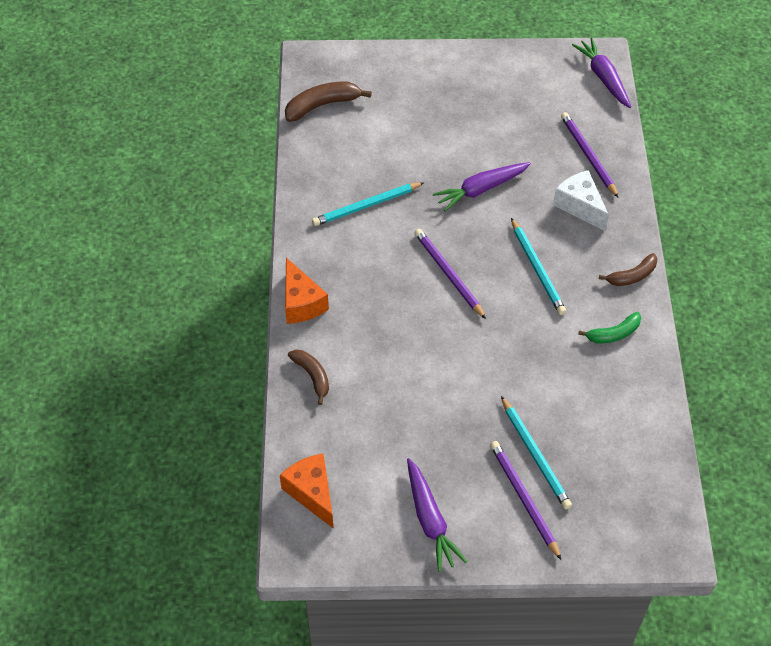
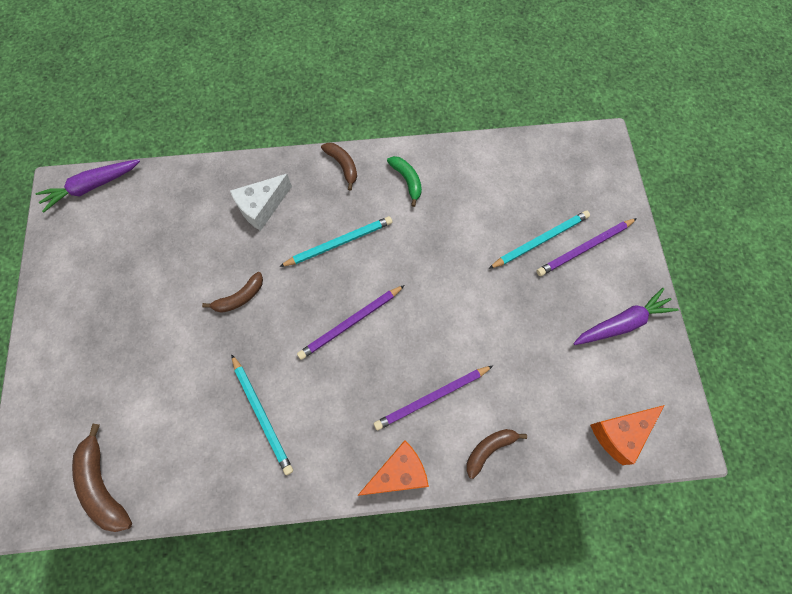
camera: 95 degrees left, 15 degrees up
purple carrot [433,162,531,212] -> brown banana [202,272,263,313]
purple pencil [561,112,619,198] -> purple pencil moved to [374,366,493,430]

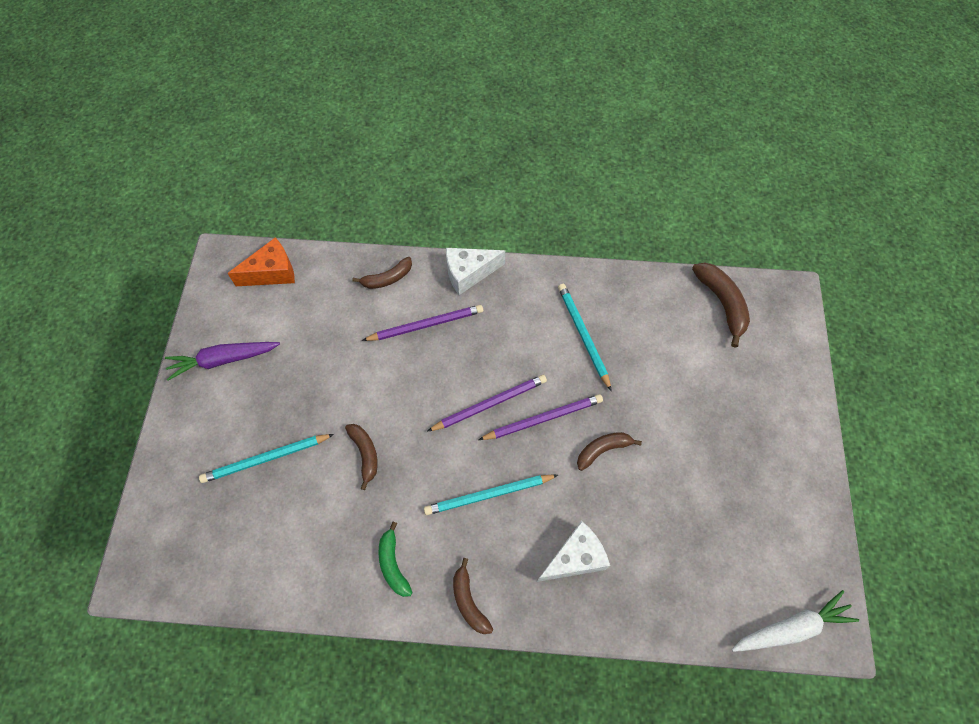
camera: 170 degrees left, 5 degrees down
purple carrot [36,159,140,213] -> white carrot [732,590,859,652]
orange cheese [357,440,429,496] -> white cheese [446,248,505,295]
purple pencil [536,218,637,276] -> purple pencil moved to [479,394,603,440]
none -> brown banana [345,424,378,490]

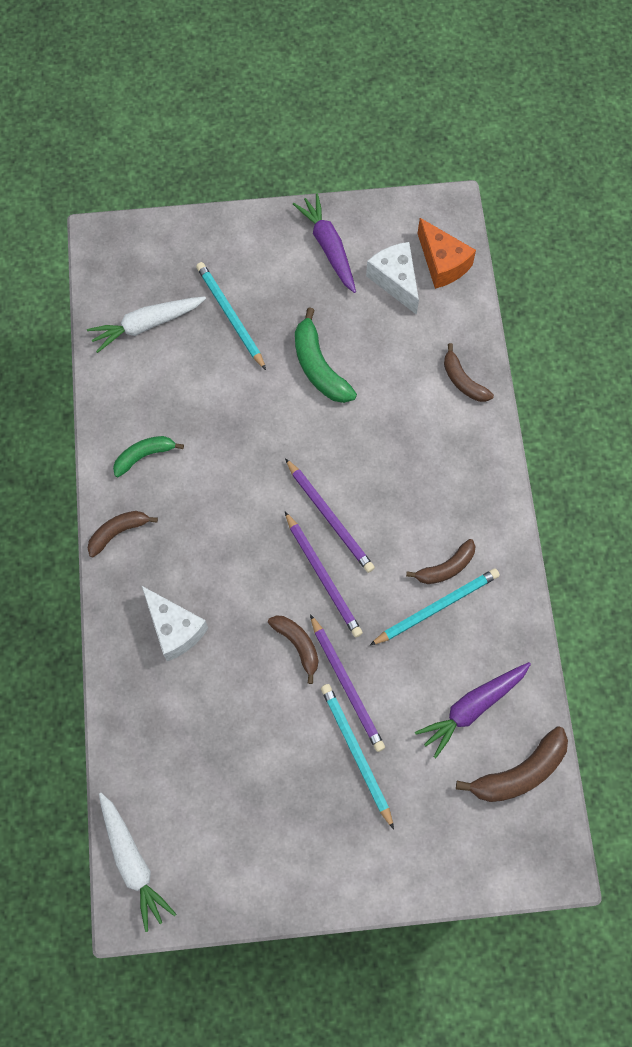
camera: 80 degrees right, 5 degrees up
brown banana [345,424,378,490] -> brown banana moved to [406,539,476,584]
purple pencil [362,305,483,341] -> purple pencil moved to [310,614,385,752]
turquoise pencil [424,474,558,515] -> turquoise pencil moved to [321,684,394,829]
white cheese [446,248,505,295] -> white cheese moved to [366,242,419,315]
none -> white carrot [87,296,206,353]
none -> green banana [295,308,357,403]
none -> purple carrot [415,662,531,758]

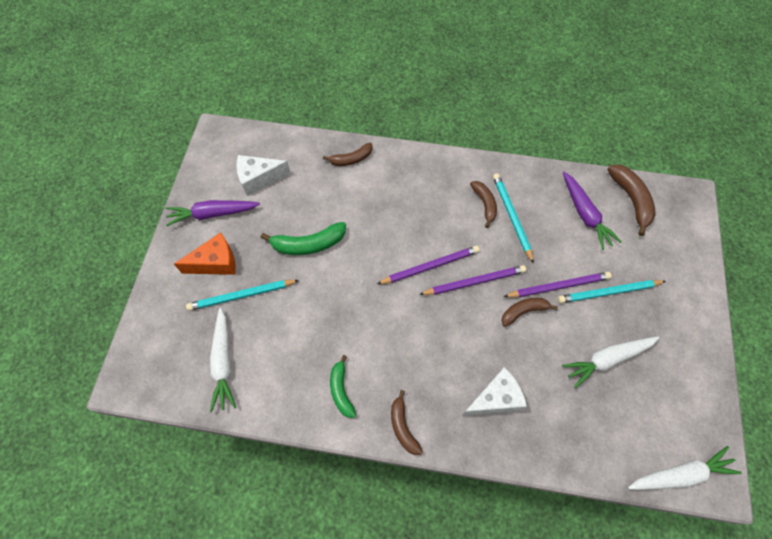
camera: 75 degrees left, 5 degrees down
orange cheese [417,218,476,289] -> orange cheese moved to [174,232,236,275]
none -> white carrot [562,336,659,388]

